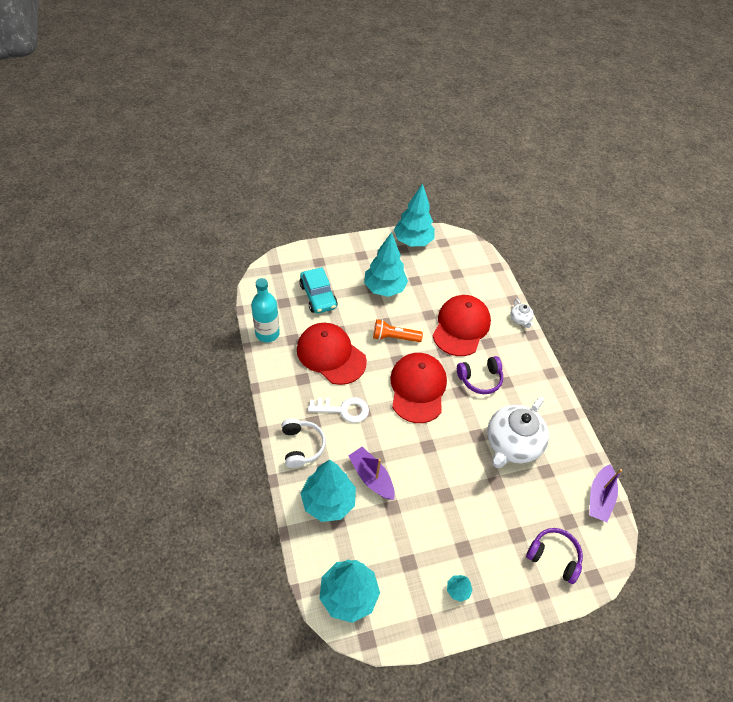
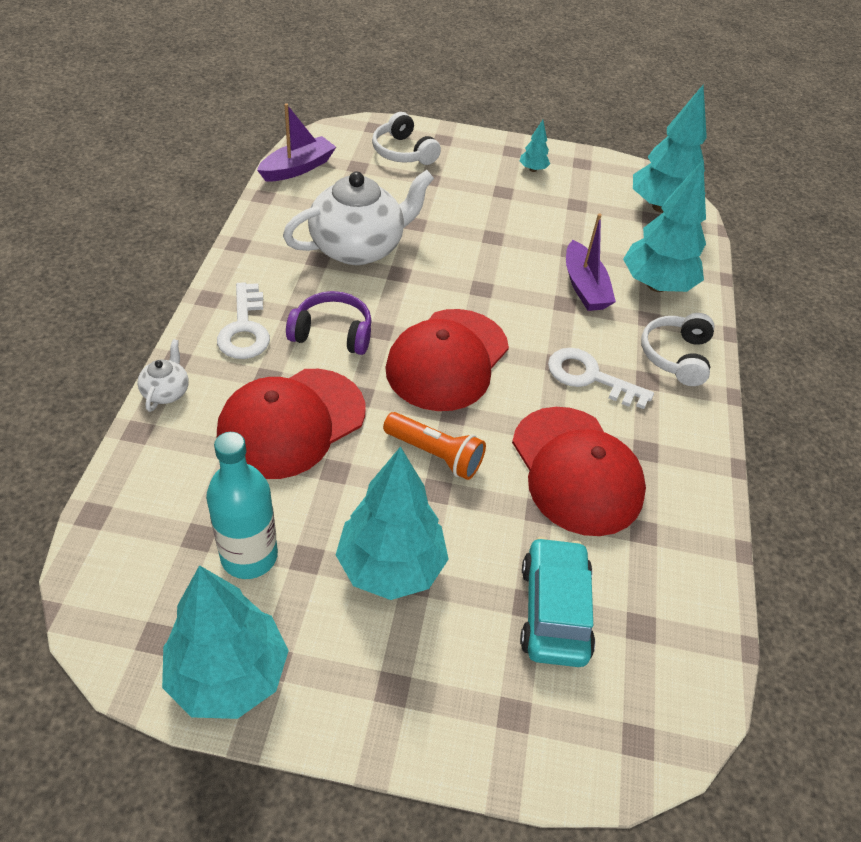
camera: 155 degrees left, 5 degrees down
turquoise bottle [251,278,280,342] -> turquoise bottle moved to [206,432,278,579]
purple headphones [526,528,583,584] -> white headphones [372,112,441,165]
none -> white key [217,282,270,359]

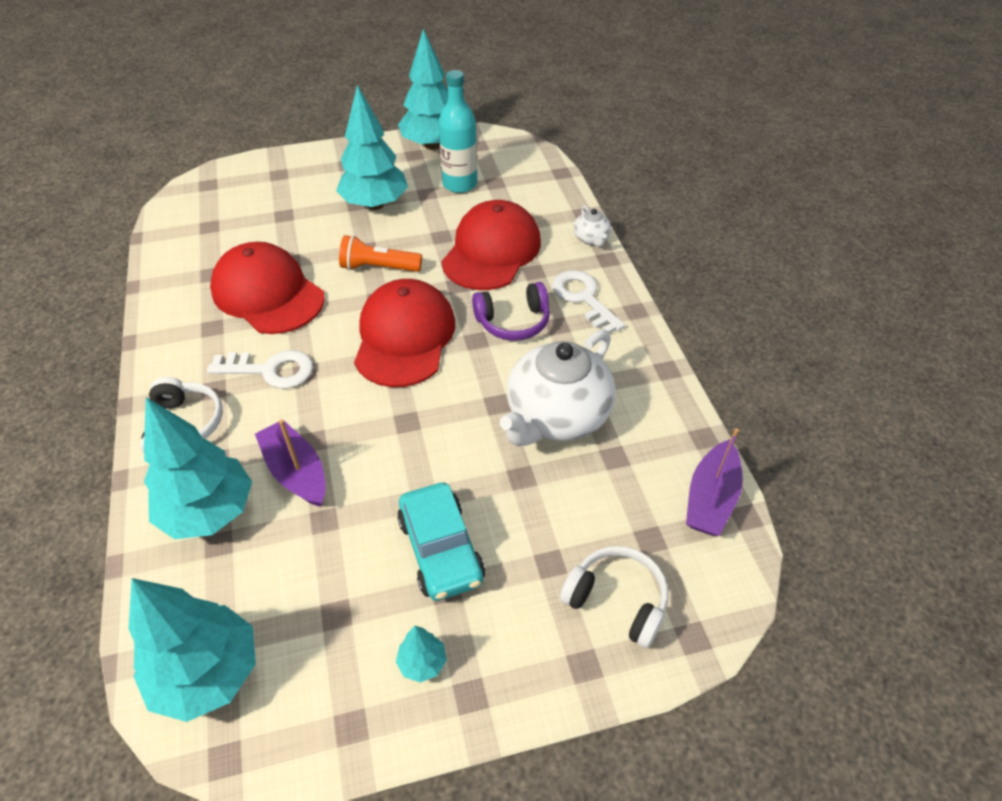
camera: 160 degrees right, 0 degrees up
turquoise car [520,537,595,667] -> turquoise car moved to [397,483,485,601]

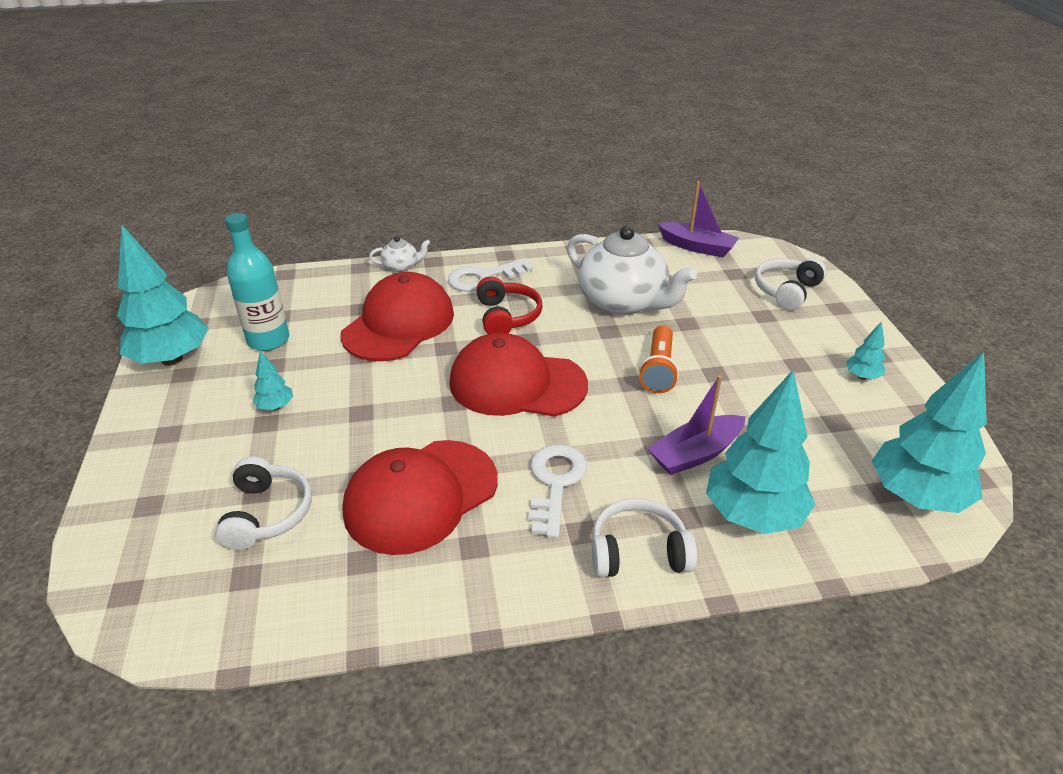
camera: 85 degrees left, 10 degrees down
turquoise tree [336,85,408,210] -> turquoise tree [252,351,293,410], size x0.44
orange flashlight [339,235,422,272] -> orange flashlight moved to [639,325,679,393]
turquoise car [397,483,485,601] -> none
red cap [441,200,541,290] -> red cap turned 90 degrees clockwise [341,272,454,361]
purple headphones [472,282,550,341] -> red headphones [476,276,542,334]
none -> white headphones [215,457,312,550]

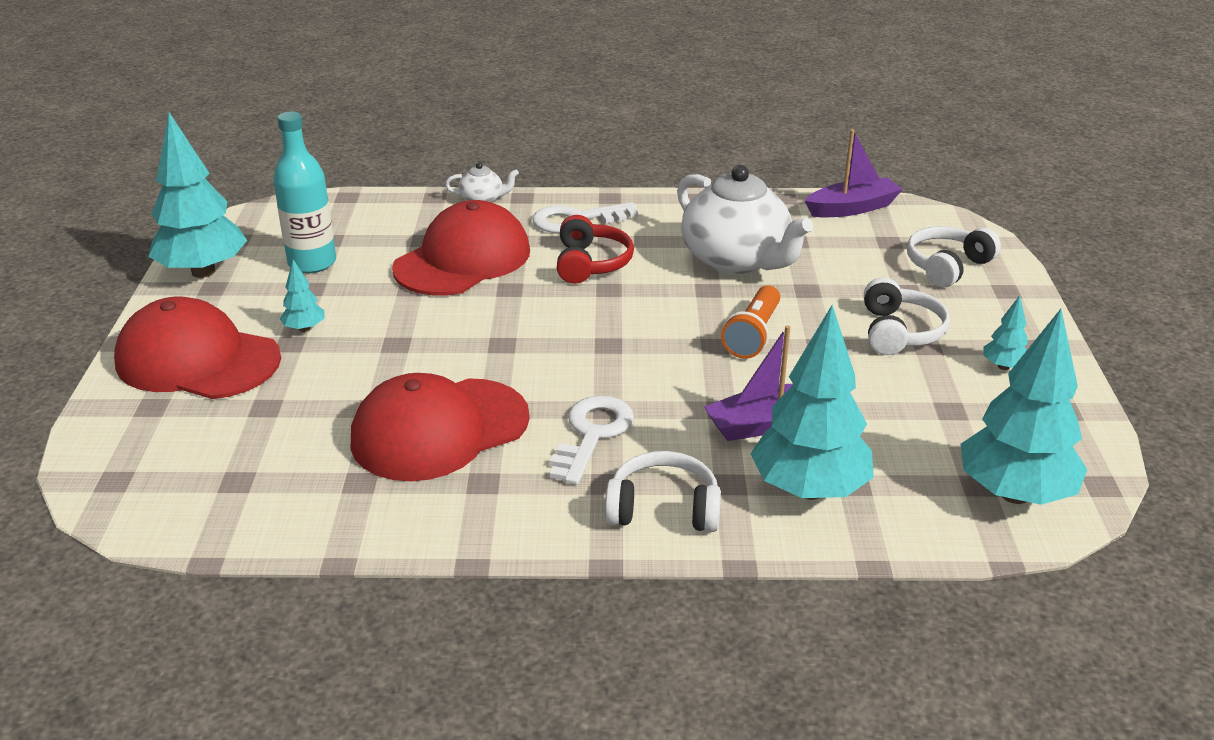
camera: 10 degrees right, 5 degrees down
white headphones [215,457,312,550] -> white headphones moved to [864,277,950,355]
red cap [449,333,588,417] -> red cap moved to [114,297,281,399]
purple boat [657,181,739,257] -> purple boat turned 60 degrees counterclockwise [805,129,903,217]

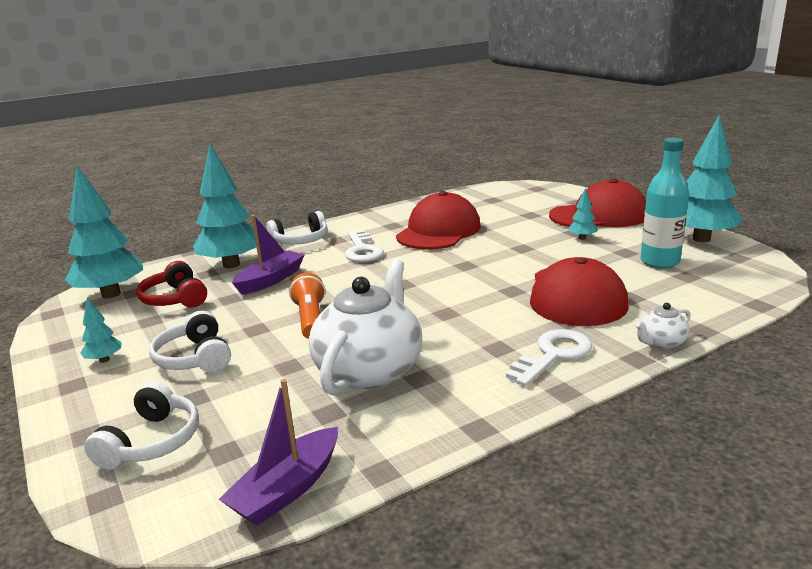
camera: 150 degrees right, 10 degrees down
red headphones [557,215,634,284] -> red headphones moved to [136,261,207,307]
white teapot [677,165,813,275] -> white teapot turned 90 degrees clockwise [309,259,422,396]

